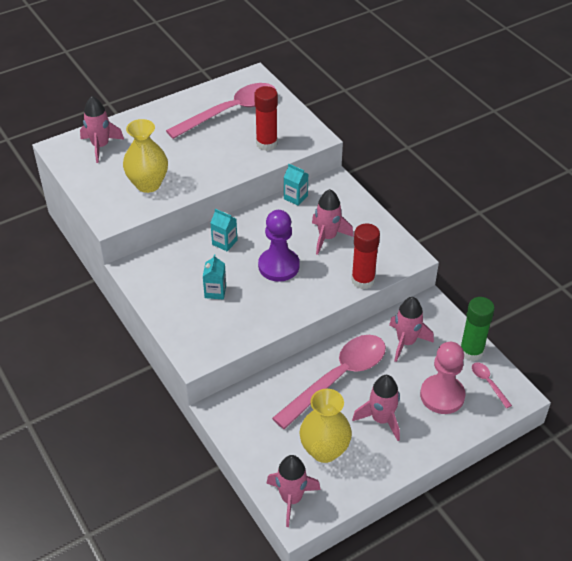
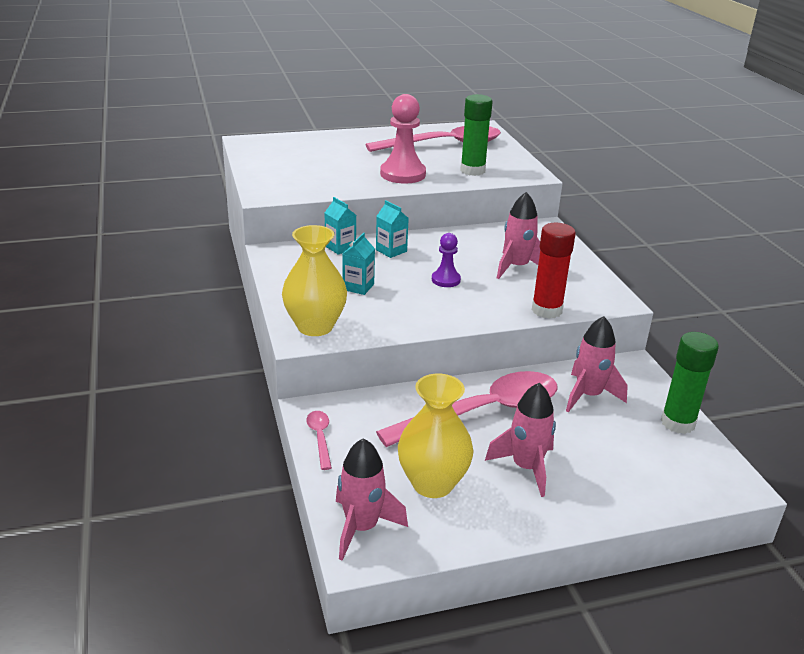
camera: 15 degrees right, 15 degrees down
pink rocket [80,96,124,163] -> none
yellow vase [123,119,168,193] -> yellow vase moved to [282,225,347,336]
red glue stick [254,86,278,151] -> green glue stick [460,94,493,176]
purple pawn [258,210,300,282] -> purple pawn [432,233,461,287], size x0.56
turquoise carton [284,164,308,206] -> turquoise carton moved to [325,197,356,255]
pink pawn [420,342,465,414] -> pink pawn moved to [380,94,426,183]
pink spoon [472,362,512,408] -> pink spoon moved to [306,411,332,470]

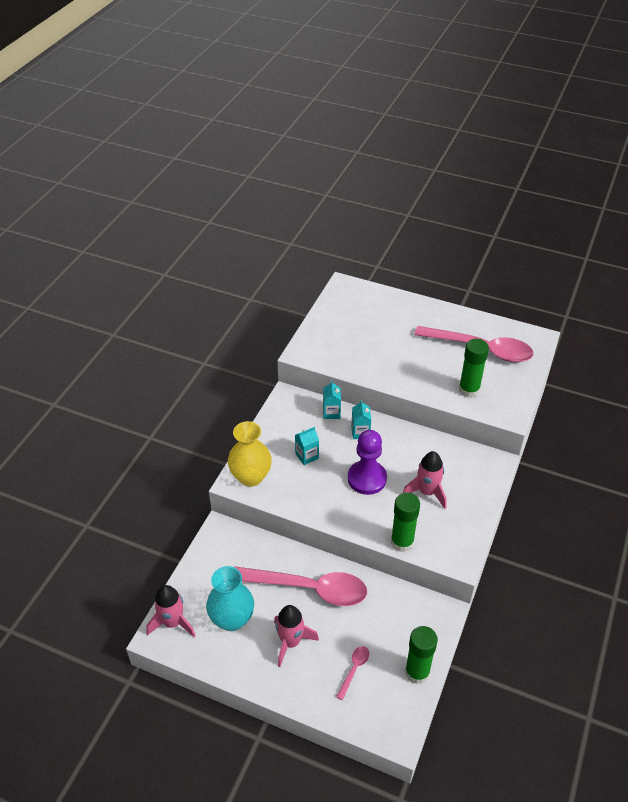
camera: 40 degrees right, 15 degrees up
pink spoon [306,411,332,470] -> pink spoon moved to [336,646,369,700]
pink pawn [380,94,426,183] -> none
yellow vase [398,374,474,498] -> turquoise vase [206,566,254,631]
purple pawn [432,233,461,287] -> purple pawn [348,430,387,495], size x1.79
red glue stick [532,223,576,319] -> green glue stick [391,492,420,552]
pink rocket [566,316,628,412] -> none

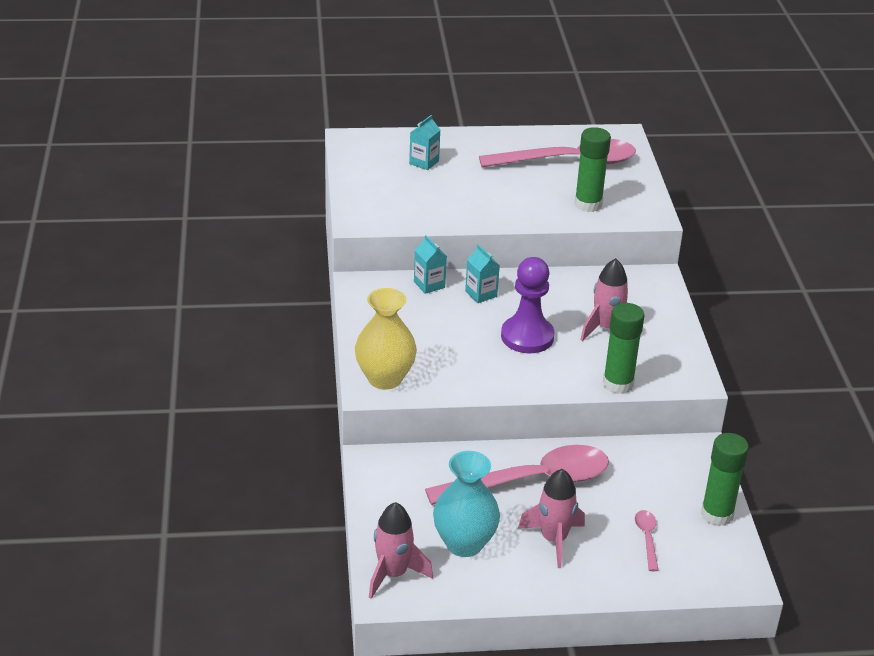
camera: 30 degrees left, 10 degrees down
turquoise carton [295,427,319,465] -> turquoise carton moved to [409,115,440,170]

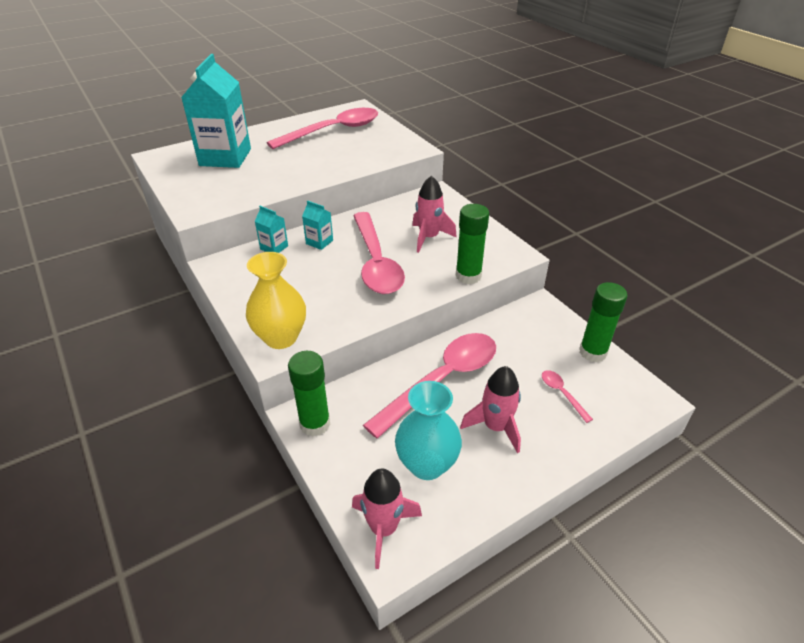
camera: 25 degrees left, 5 degrees up
turquoise carton [409,115,440,170] -> turquoise carton [181,54,251,168], size x2.30
purple pawn [501,257,555,353] -> pink spoon [353,212,405,294]
green glue stick [574,127,611,212] -> green glue stick moved to [288,351,330,436]

